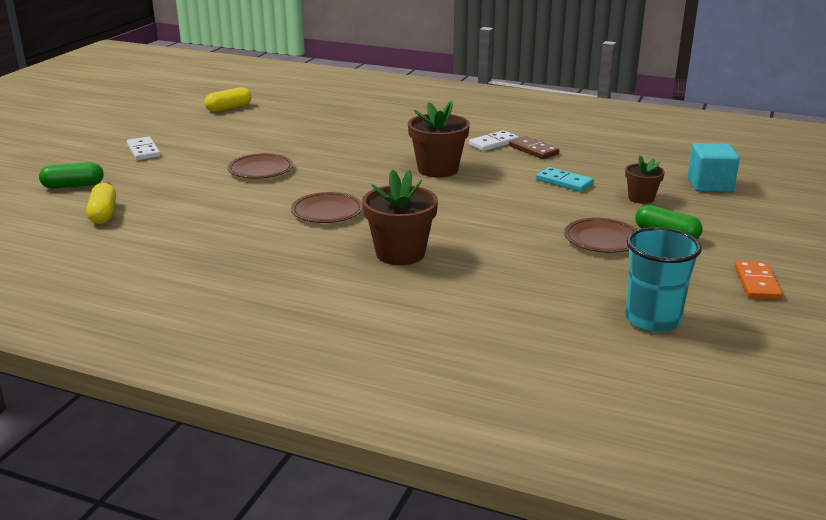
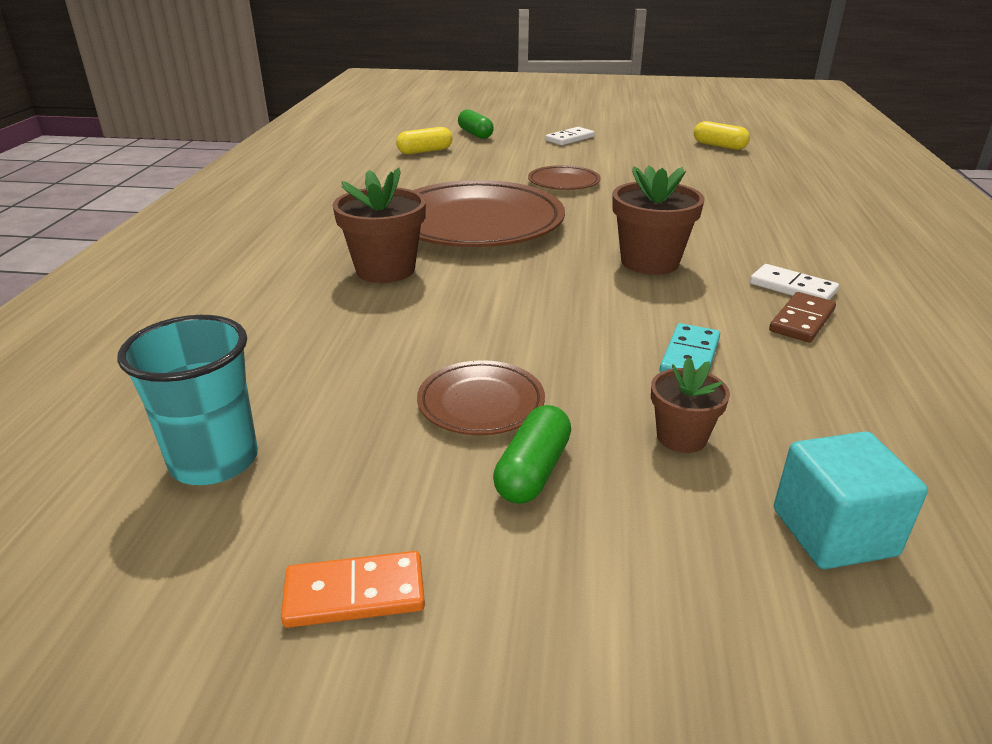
camera: 75 degrees right, 5 degrees up
brown plate [291,192,363,223] -> brown plate [413,180,565,247], size x2.13

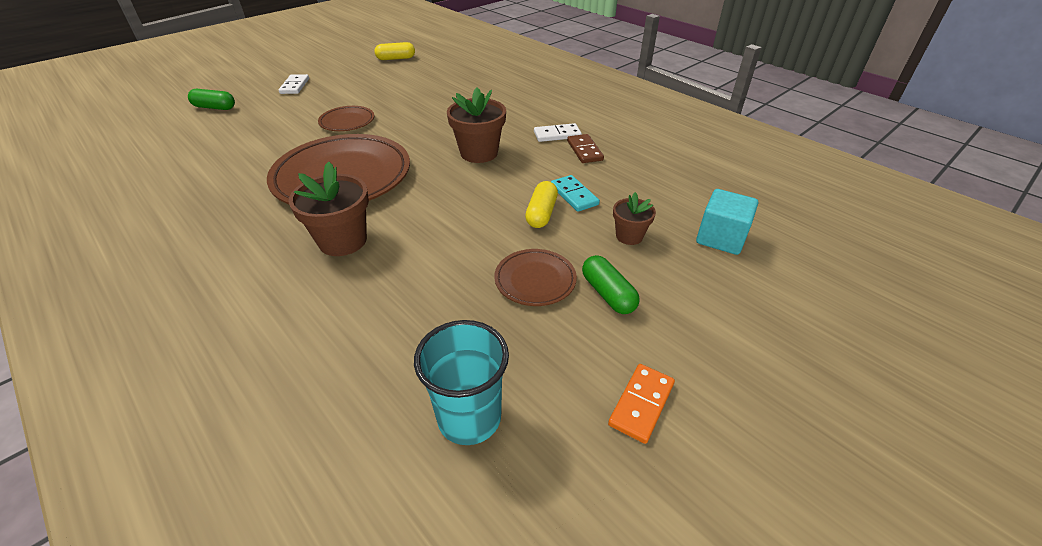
camera: 50 degrees left, 10 degrees up
yellow capsule [396,127,452,154] -> yellow capsule moved to [525,181,558,228]

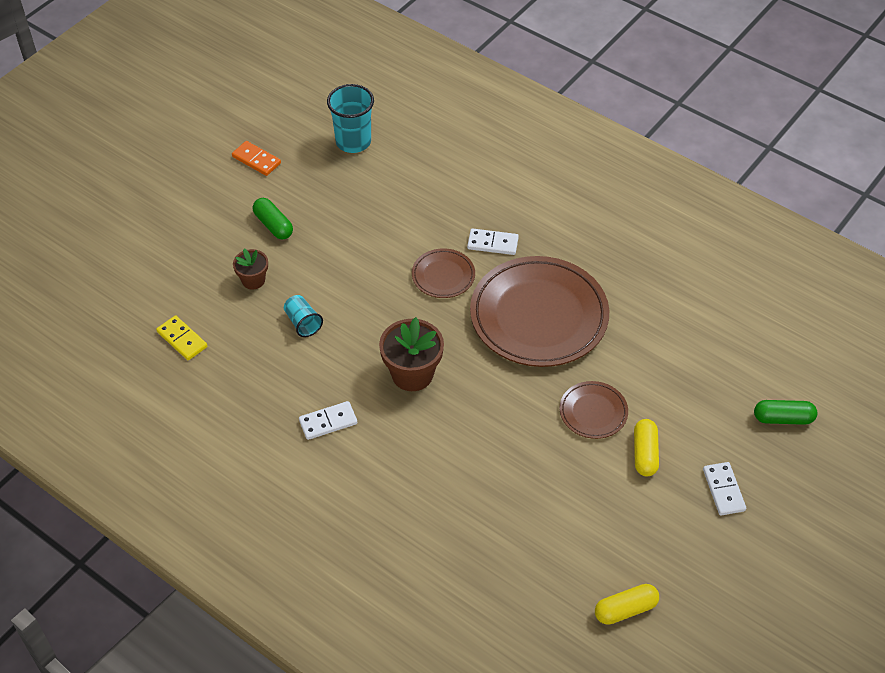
camera: 170 degrees right, 10 degrees up
brown flower pot [289,161,369,256] -> white domino [467,228,519,255]
brown plate [494,249,577,306] -> brown plate moved to [412,248,475,298]
yellow capsule [525,181,558,228] -> yellow capsule moved to [634,419,659,476]
turquoise domino [551,175,600,212] -> turquoise cup [284,295,323,337]
brown domino [567,134,604,163] -> none
orange domino [608,364,675,444] -> orange domino turned 75 degrees counterclockwise [232,141,281,176]
turquoise cube [696,189,758,255] -> none
none -> yellow domino [156,315,207,360]

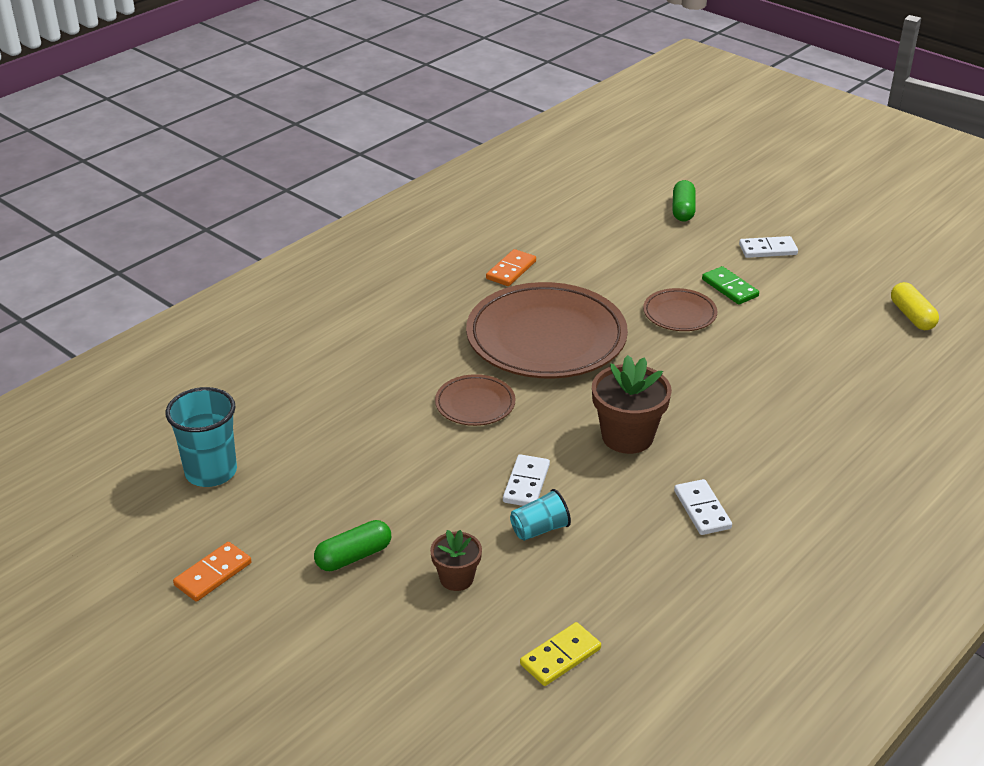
camera: 85 degrees left, 15 degrees down
white domino [467,228,519,255] -> white domino moved to [503,454,550,506]
yellow capsule [634,419,659,476] -> green domino [702,266,759,305]
none -> orange domino [486,249,536,286]

